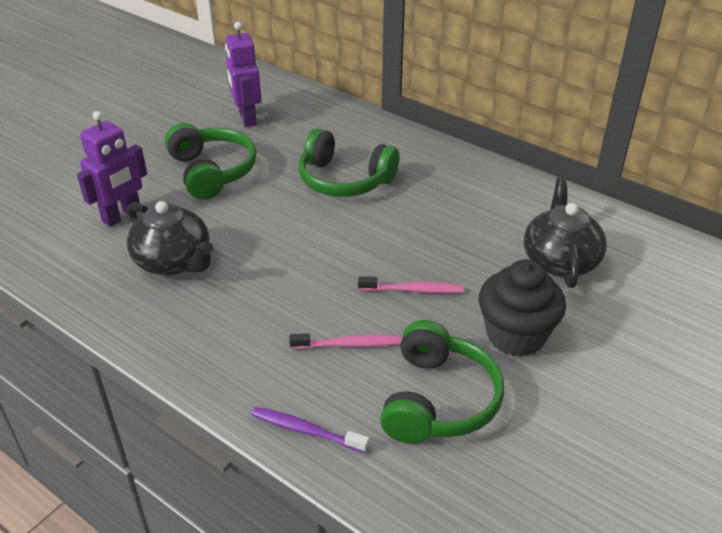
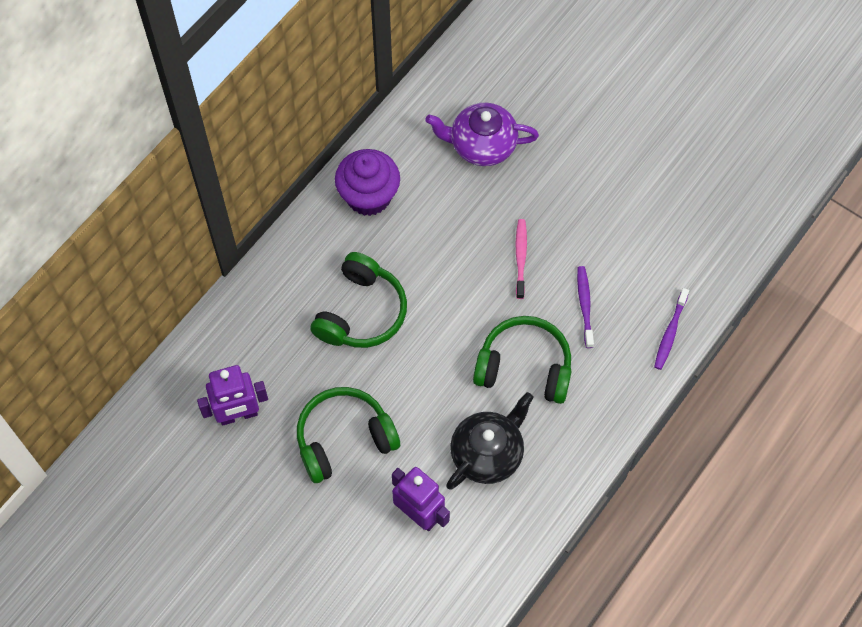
camera: 90 degrees left, 25 degrees up
pink toothbrush [289,333,402,349] -> purple toothbrush [577,266,594,348]
green headphones [380,320,504,444] -> green headphones moved to [473,316,572,404]
black cupcake [479,259,566,357] -> none
black teapot [524,177,607,288] -> purple teapot [425,103,539,166]
none -> purple cupcake [335,149,400,216]

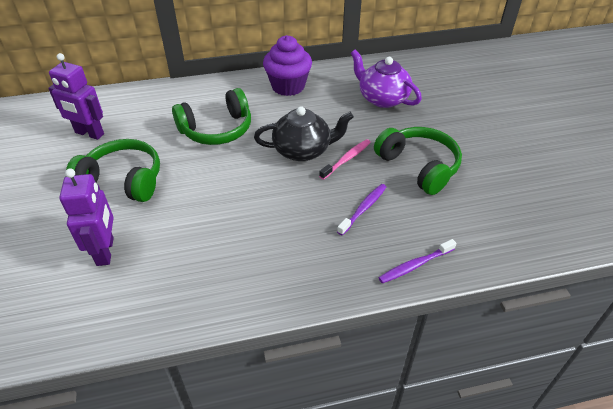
camera: 40 degrees right, 20 degrees down
black teapot [446,392,533,490] -> black teapot moved to [254,106,354,161]
green headphones [473,316,572,404] -> green headphones moved to [374,127,462,195]

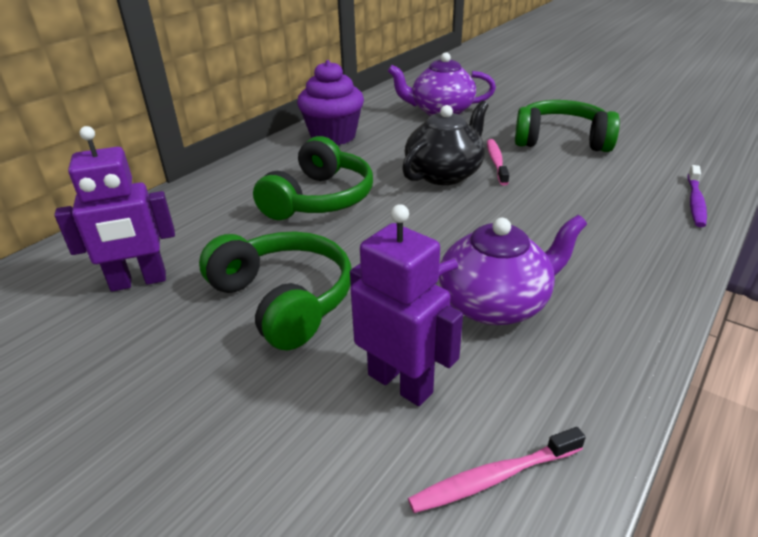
camera: 40 degrees left, 10 degrees down
green headphones [66,139,160,202] -> green headphones turned 75 degrees clockwise [199,231,352,350]
purple toothbrush [337,184,386,236] -> none
none -> pink toothbrush [408,427,586,513]
none -> purple teapot [439,215,587,325]

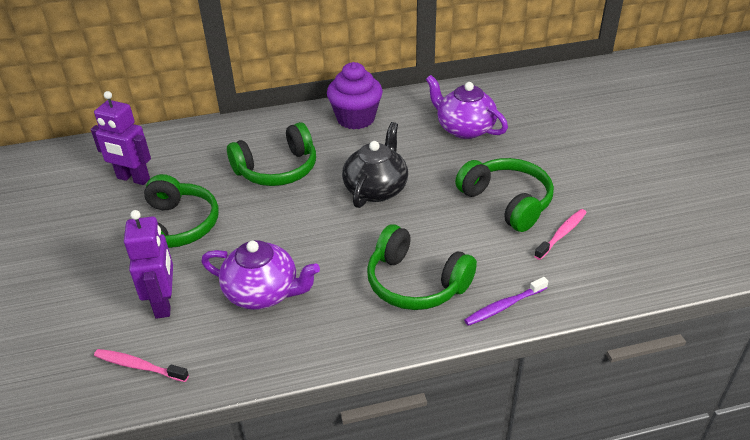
camera: 40 degrees right, 5 degrees up
black teapot [402,101,488,185] -> black teapot turned 60 degrees counterclockwise [342,122,408,208]
pink toothbrush [487,139,509,186] -> pink toothbrush moved to [534,209,587,260]
none -> green headphones [367,224,477,310]

